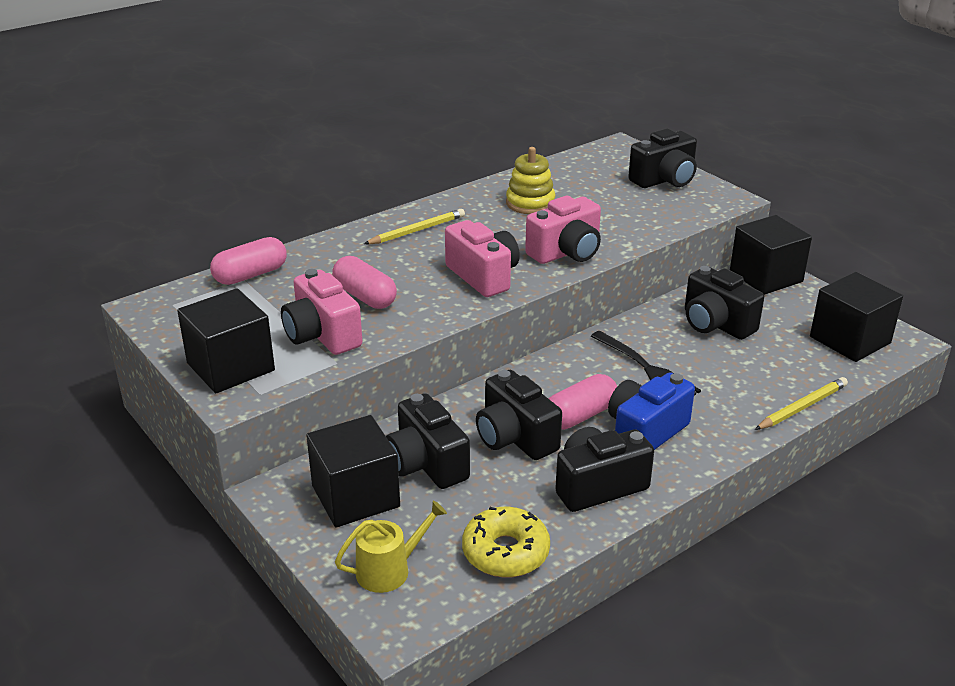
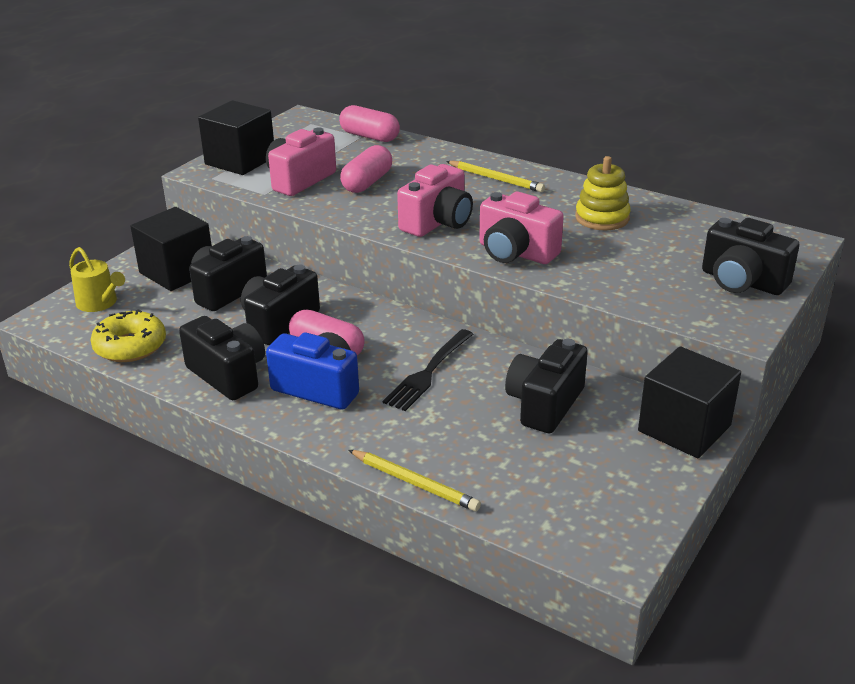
camera: 70 degrees right, 0 degrees up
black cube [810,272,903,362] -> none

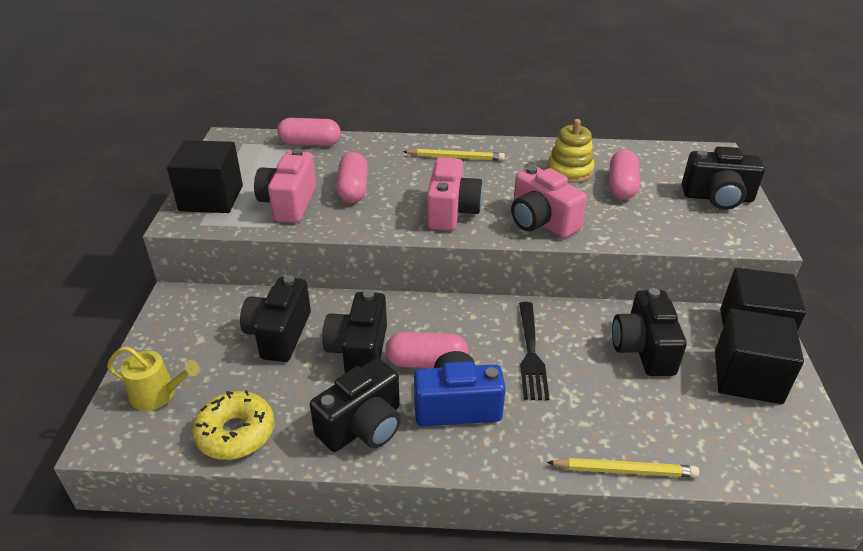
camera: 30 degrees left, 5 degrees up
black cube [130,207,212,291] -> black cube moved to [715,309,804,404]
black camera [179,316,265,400] -> black camera turned 120 degrees clockwise [310,358,401,452]
pink camera [479,192,564,264] -> pink camera turned 45 degrees clockwise [511,166,587,238]
none -> pink capsule [609,150,640,200]

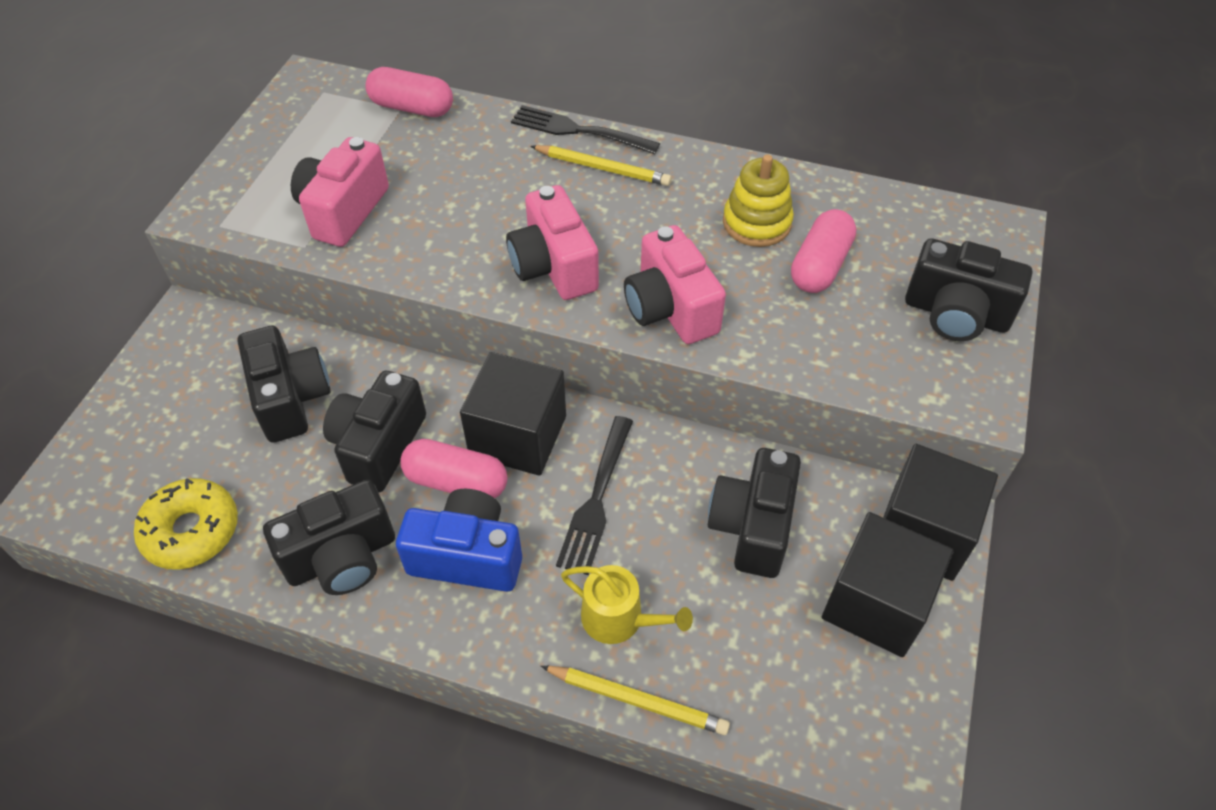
camera: 15 degrees right, 15 degrees up
yellow watering can [107,346,200,411] -> yellow watering can moved to [561,565,693,644]
black cube [167,140,243,213] -> black cube moved to [460,352,566,476]
black camera [240,276,311,362] -> black camera turned 135 degrees clockwise [238,326,331,443]
pink capsule [336,152,368,203] -> none
pink camera [427,158,483,231] -> pink camera turned 135 degrees clockwise [506,185,599,300]
none -> black fork [511,105,660,154]

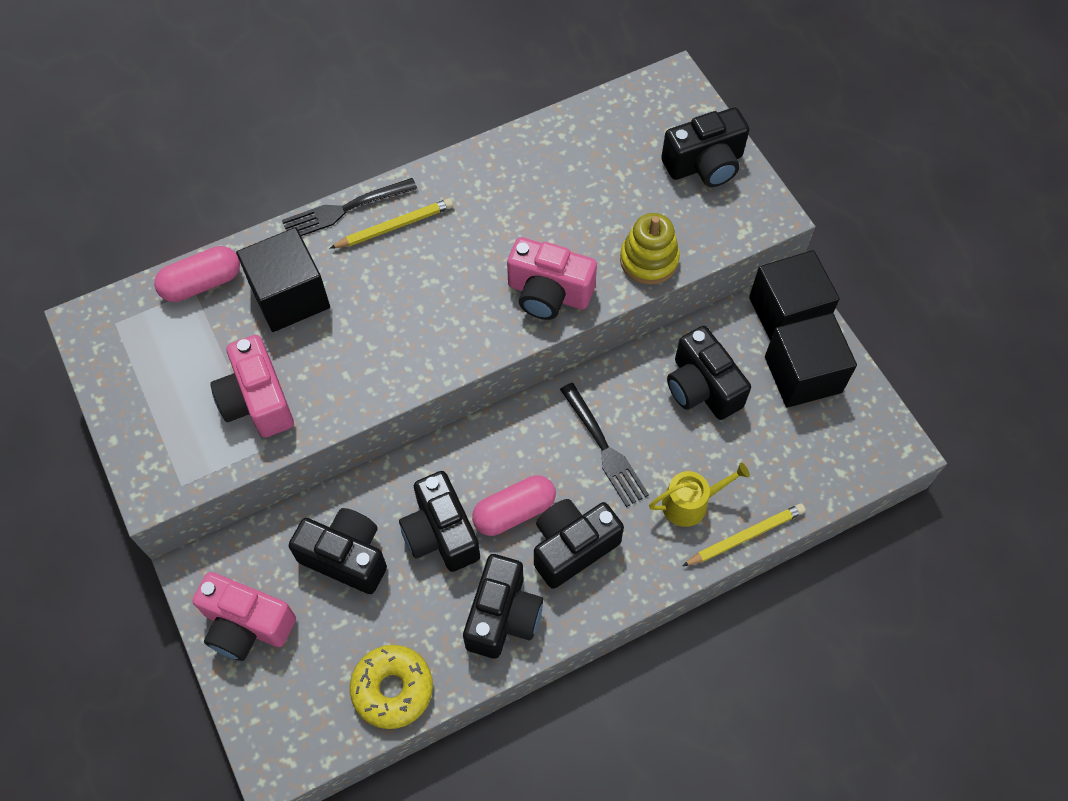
camera: 45 degrees left, 10 degrees up
blue camera [396,488,522,592] -> black camera [534,499,624,589]
black cube [460,352,566,476] -> black cube moved to [236,227,330,332]
pink camera [506,185,599,300] -> pink camera moved to [192,572,296,661]
yellow stacking toy [723,154,794,247] -> yellow stacking toy moved to [620,213,680,285]
pink capsule [791,209,856,293] -> none

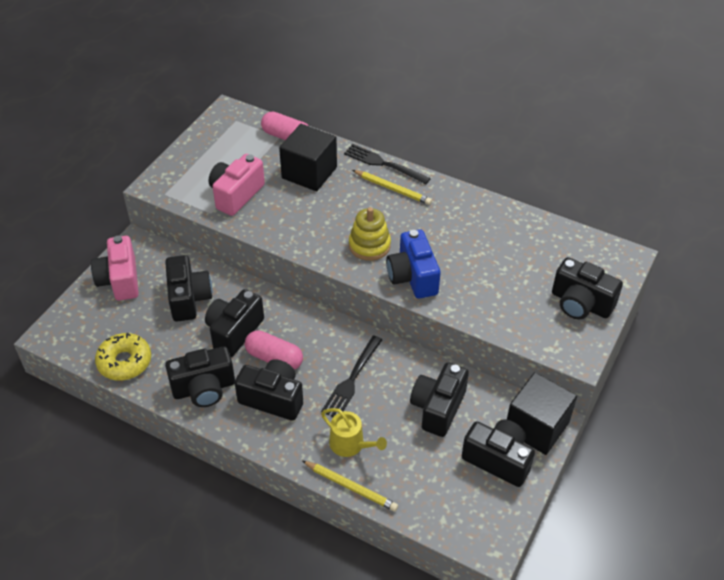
camera: 55 degrees right, 15 degrees down
pink camera [507,237,597,320] -> blue camera [386,229,441,299]
yellow stacking toy [620,213,680,285] -> yellow stacking toy moved to [349,207,391,261]
black cube [765,313,857,408] -> black camera [462,420,535,487]

